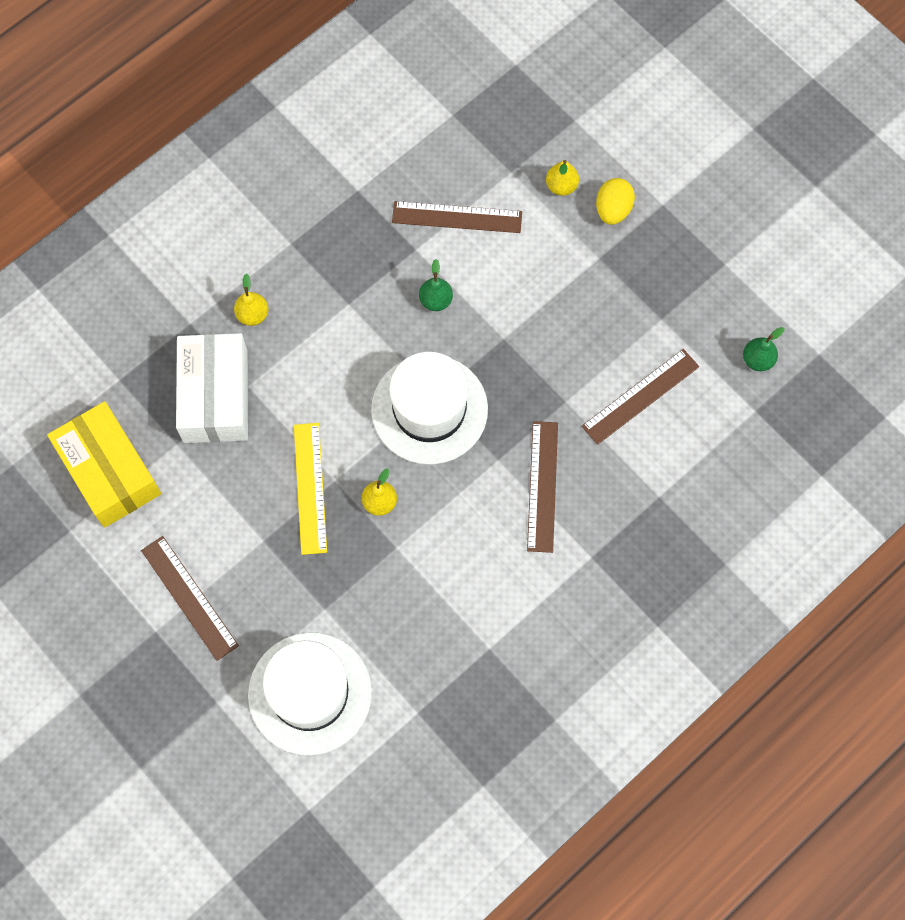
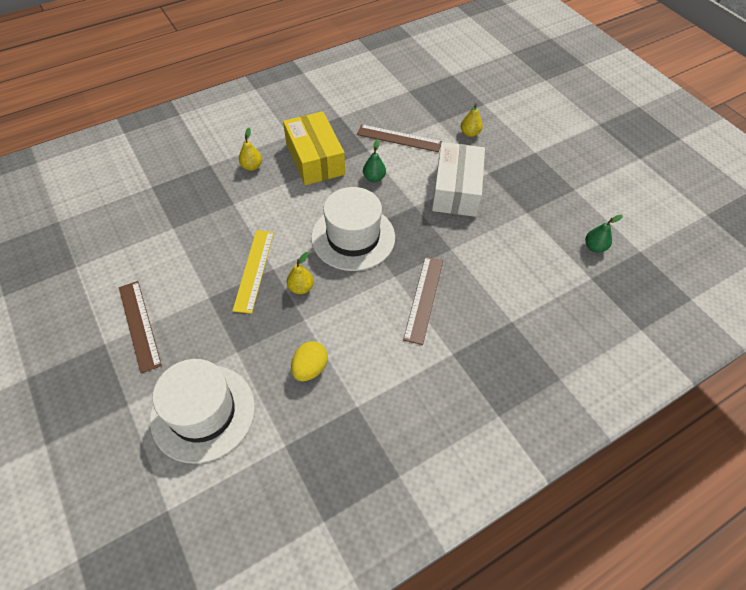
camera: 10 degrees right, 15 degrees down
yellow box [47,401,161,528] -> yellow box moved to [283,111,345,185]
white box [176,333,248,443] -> white box moved to [432,142,485,217]
brown ruler [582,349,699,445] -> none
yellow egg [596,178,635,225] -> yellow egg moved to [291,341,328,381]

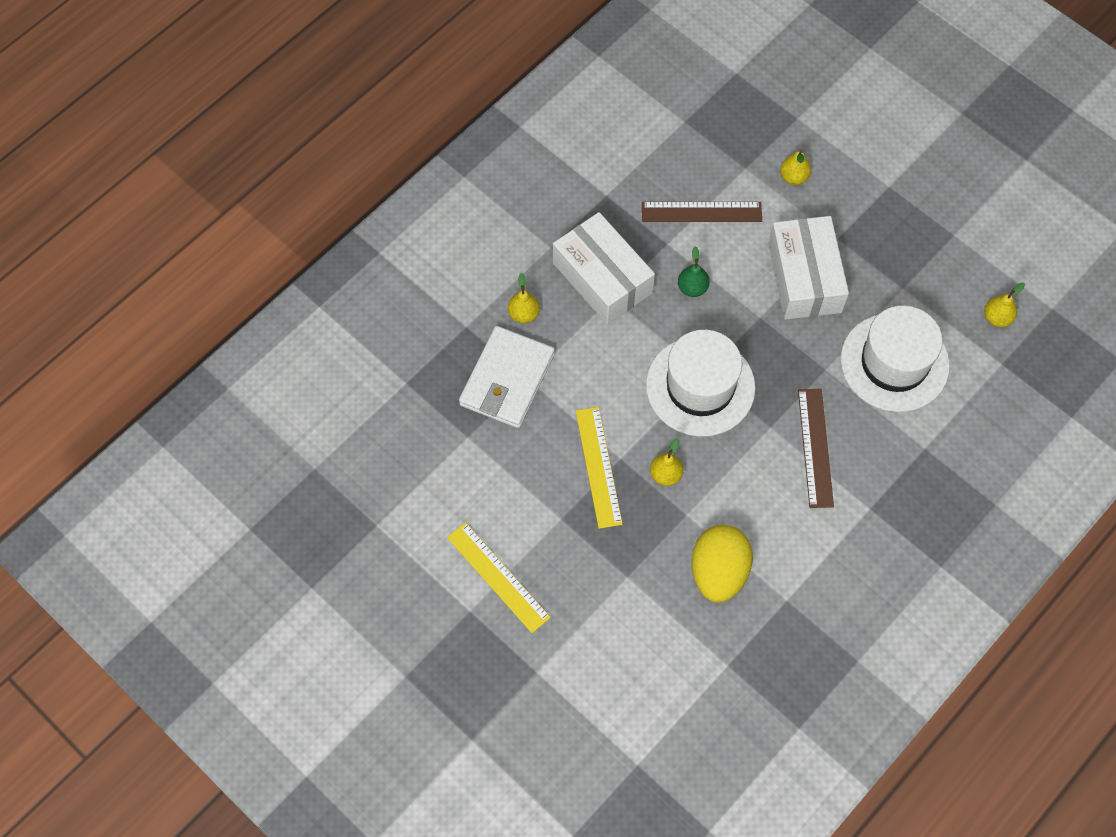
camera: 15 degrees left, 10 degrees up
brown ruler [119,281,162,373] -> yellow ruler [447,522,551,633]
white hat [150,359,255,464] -> white hat moved to [840,306,950,412]
yellow box [283,111,345,185] -> white box [553,212,655,325]
yellow egg [291,341,328,381] -> yellow egg [692,525,753,603], size x1.56
green pear [585,214,623,253] -> yellow pear [984,283,1025,327]
none -> white wallet [459,326,555,428]

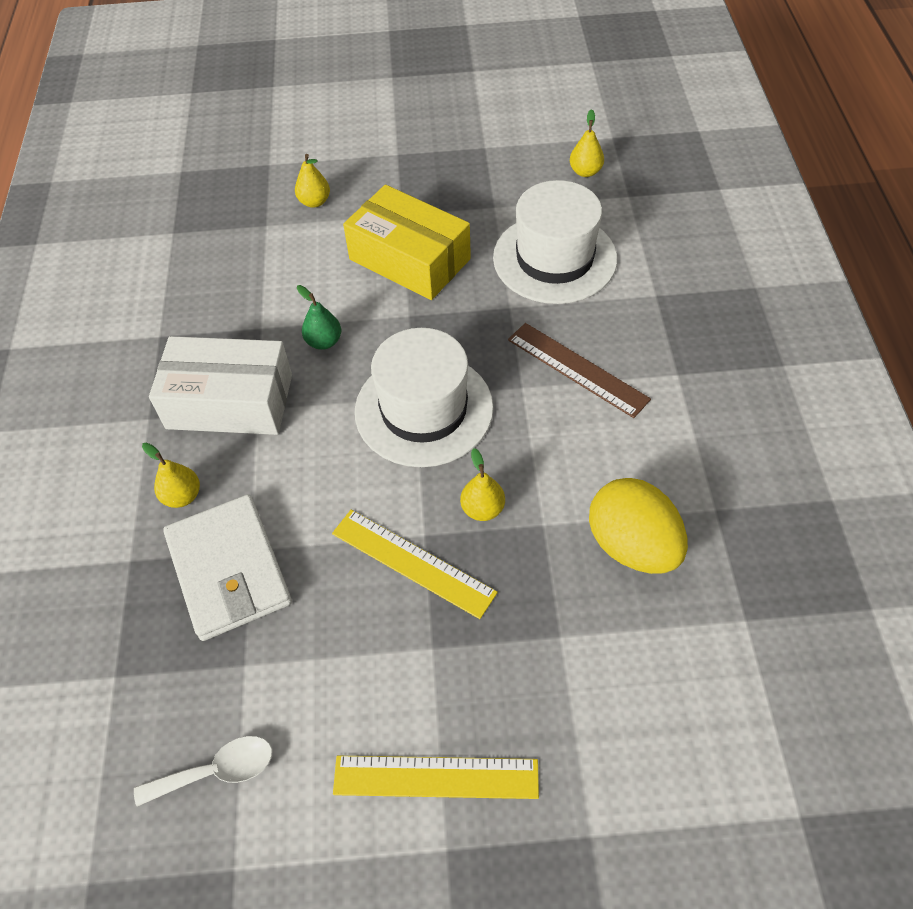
camera: 45 degrees left, 10 degrees down
brown ruler [642,202,762,222] -> none
white box [768,216,849,320] -> yellow box [343,185,471,300]
none -> white spoon [134,736,272,807]

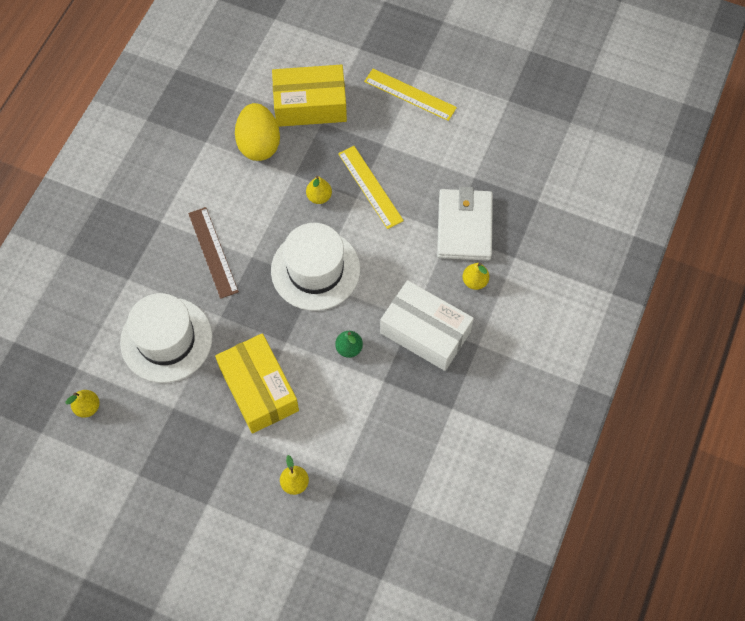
camera: 155 degrees left, 10 degrees up
white spoon [134,736,272,807] -> none
none -> yellow box [272,65,347,127]

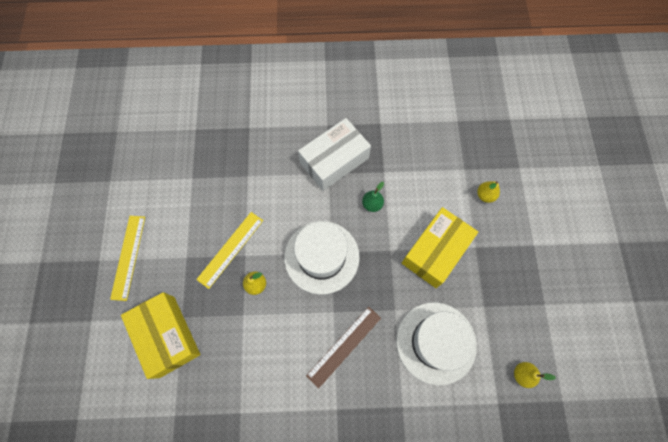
camera: 115 degrees left, 5 degrees up
yellow egg [235,103,280,161] -> none
white box [380,280,474,371] -> white box turned 45 degrees clockwise [298,118,371,191]
white wallet [437,187,493,261] -> none
yellow pear [462,263,489,290] -> none

